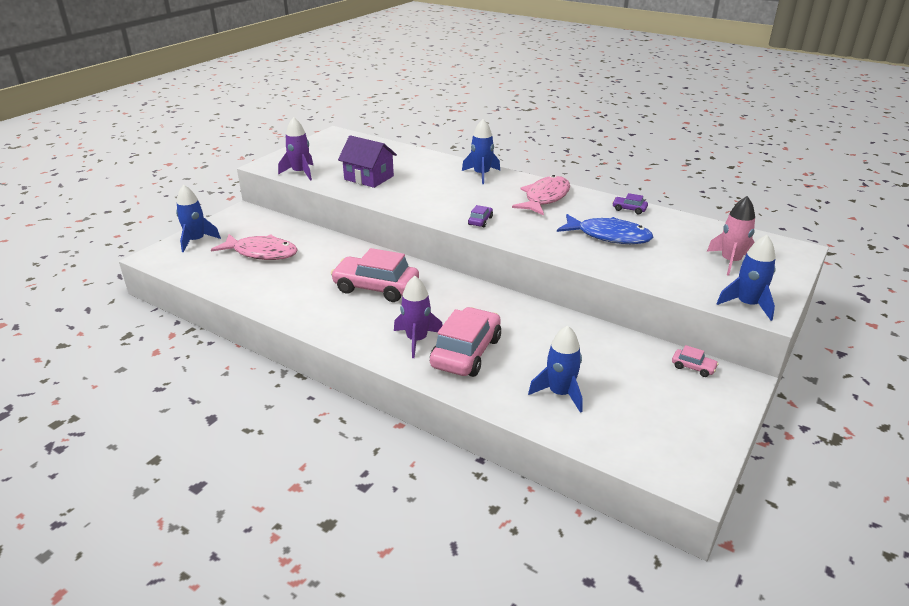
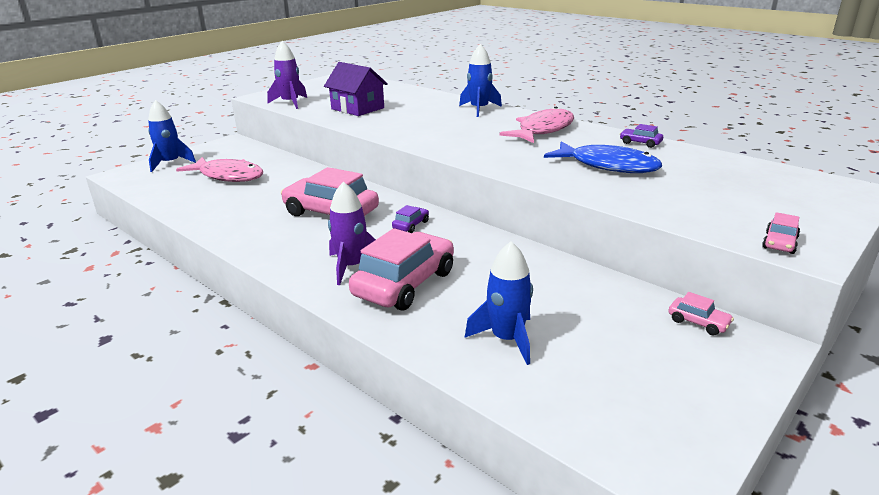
camera: 10 degrees right, 5 degrees down
purple car [468,205,493,227] -> purple car moved to [392,205,429,233]
pink rocket [707,196,755,276] -> none
blue rocket [716,235,776,321] -> pink car [762,212,800,254]

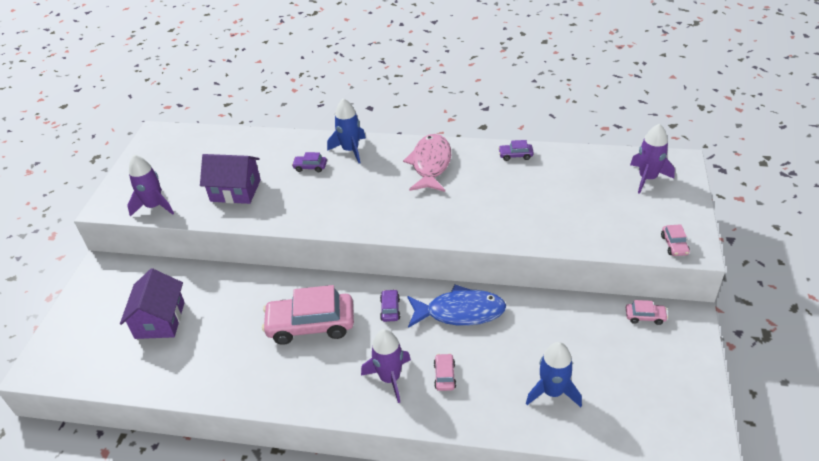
camera: 30 degrees left, 15 degrees up
blue rocket [148,100,196,172] -> none
pink fish [176,157,263,182] -> purple house [120,268,185,339]
pink car [349,228,454,310] -> pink car [434,353,456,391], size x0.43
blue fish [544,142,662,173] -> blue fish moved to [407,285,506,328]
none -> purple car [292,152,327,172]
none -> purple rocket [630,124,675,194]

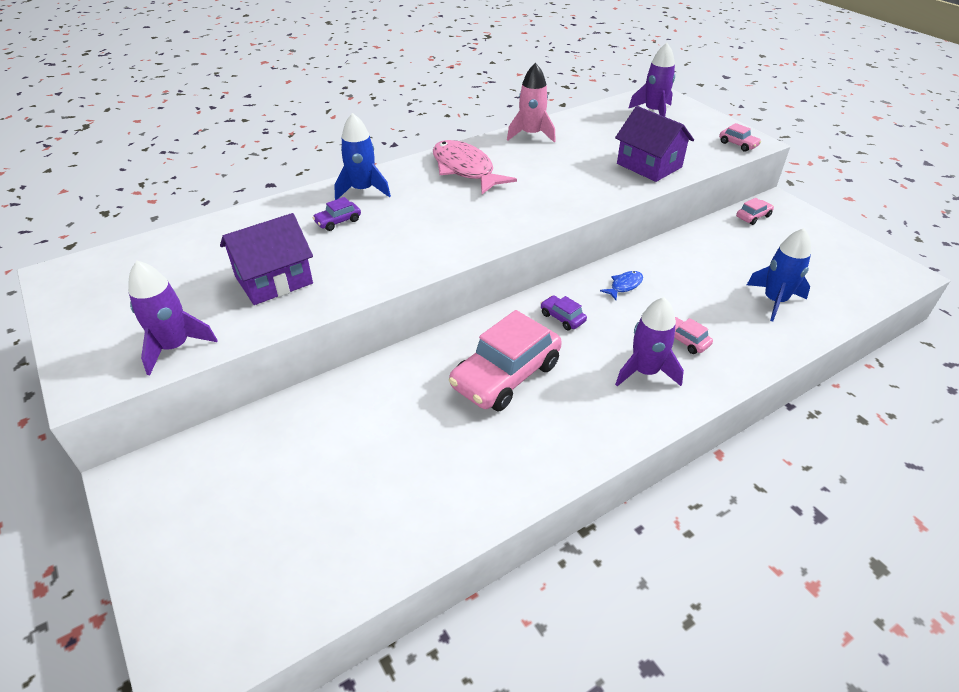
camera: 45 degrees left, 0 degrees up
purple house [120,268,185,339] -> purple house moved to [615,106,694,182]
blue fish [407,285,506,328] -> blue fish [600,271,643,300], size x0.45
purple car [498,140,534,161] -> pink rocket [507,63,556,143]

